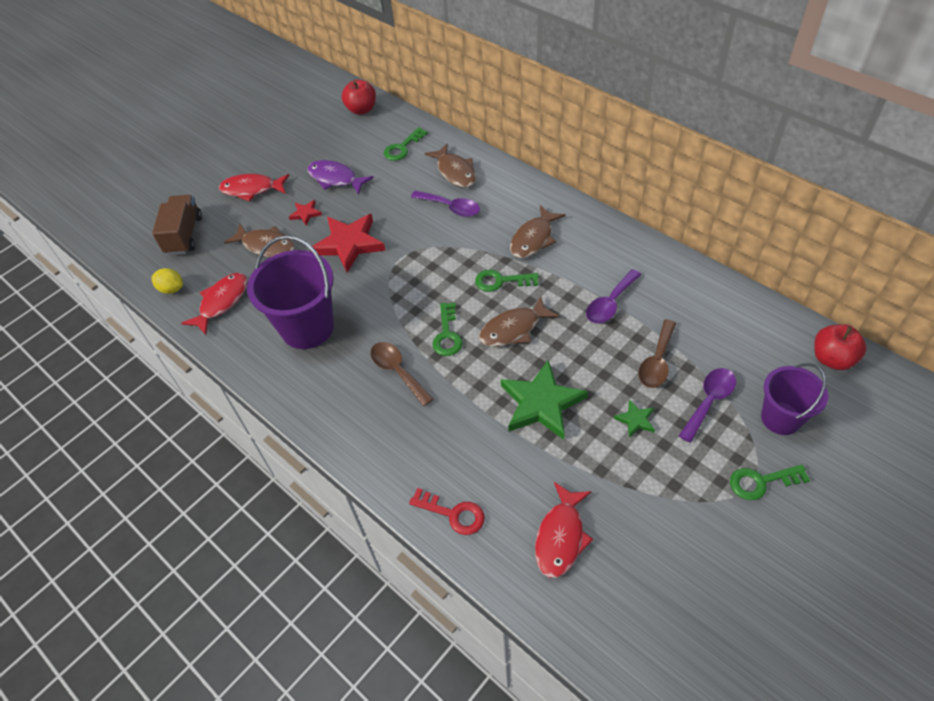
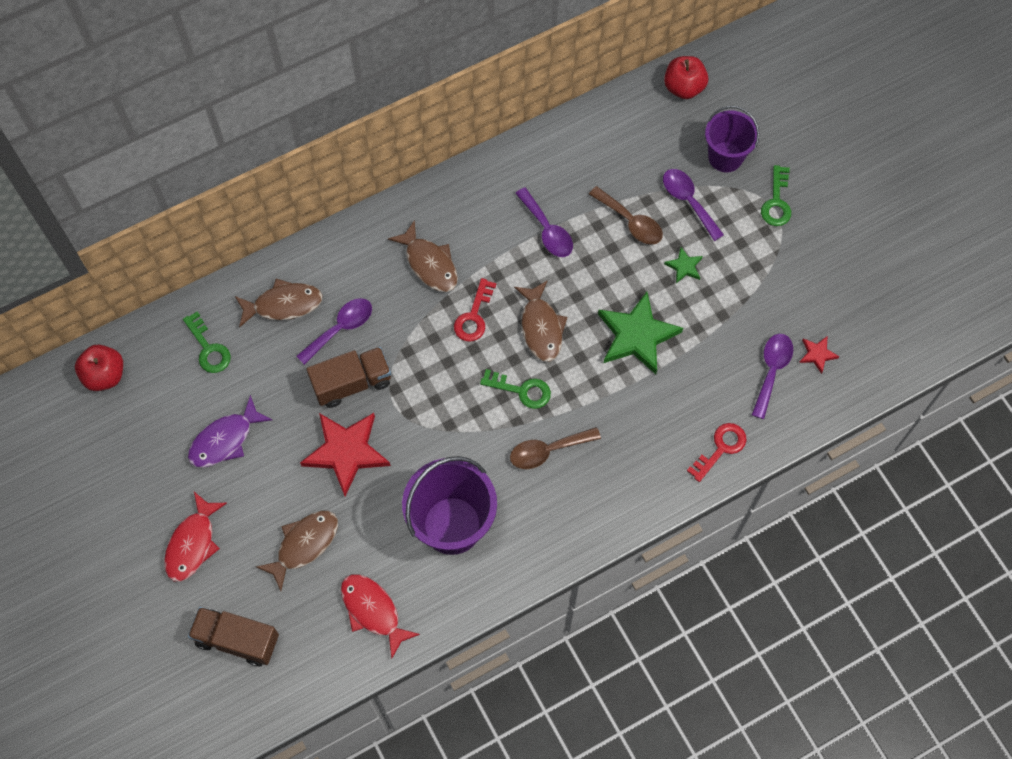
camera: 75 degrees left, 15 degrees up
yellow lemon [152,268,183,294] -> none
red star [289,200,322,226] -> red star moved to [799,336,840,374]
green key [475,269,539,292] -> red key [454,278,496,342]
red fish [535,482,593,578] -> purple spoon [752,334,793,419]
none -> brown truck [307,347,391,408]

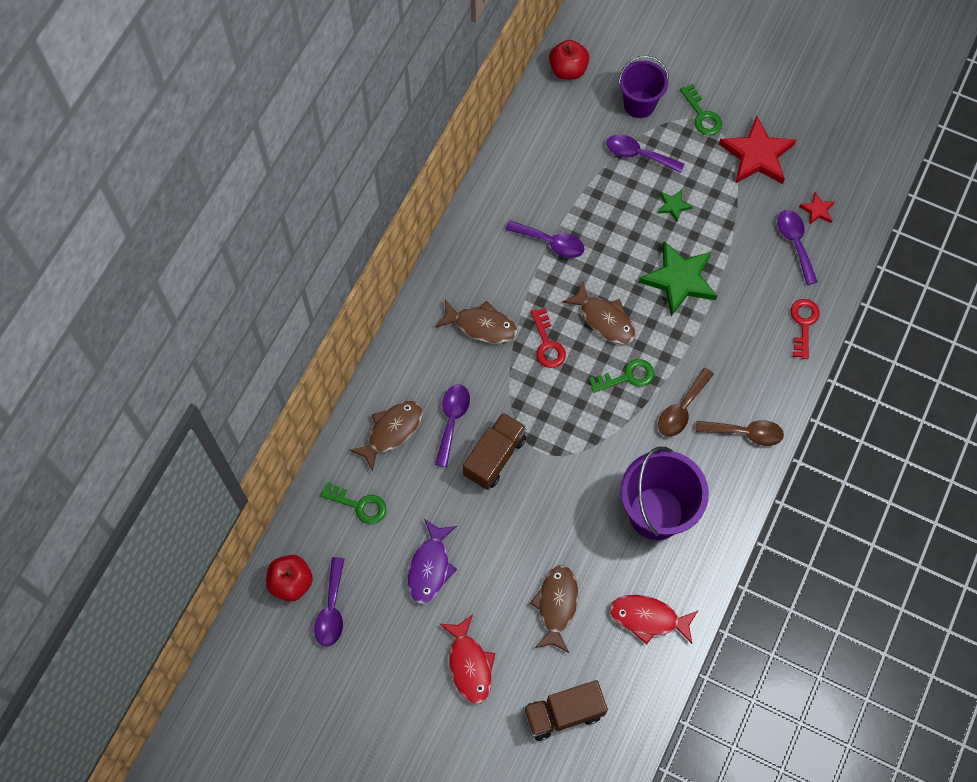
camera: 35 degrees left, 0 degrees up
red star [300,413,391,496] -> red star moved to [719,116,796,184]
brown spoon [589,186,663,245] -> brown spoon moved to [696,420,784,446]
none -> purple spoon [314,557,344,647]

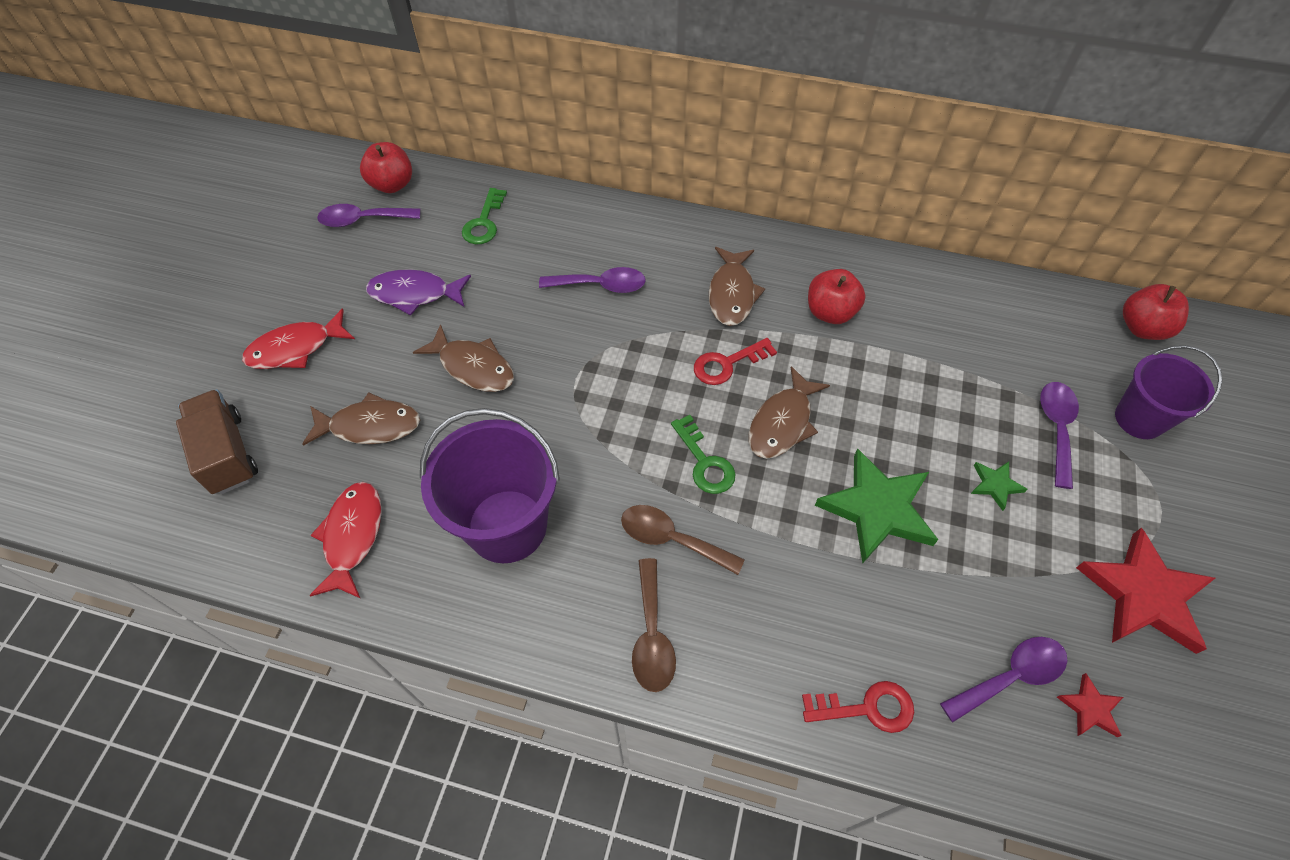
camera: 80 degrees right, 10 degrees down
brown fish [349,401,423,472] -> brown fish moved to [413,324,514,392]
brown truck [463,412,527,490] -> none
purple spoon [505,220,585,258] -> none
green key [680,84,722,135] -> none
none -> red apple [808,269,866,324]

